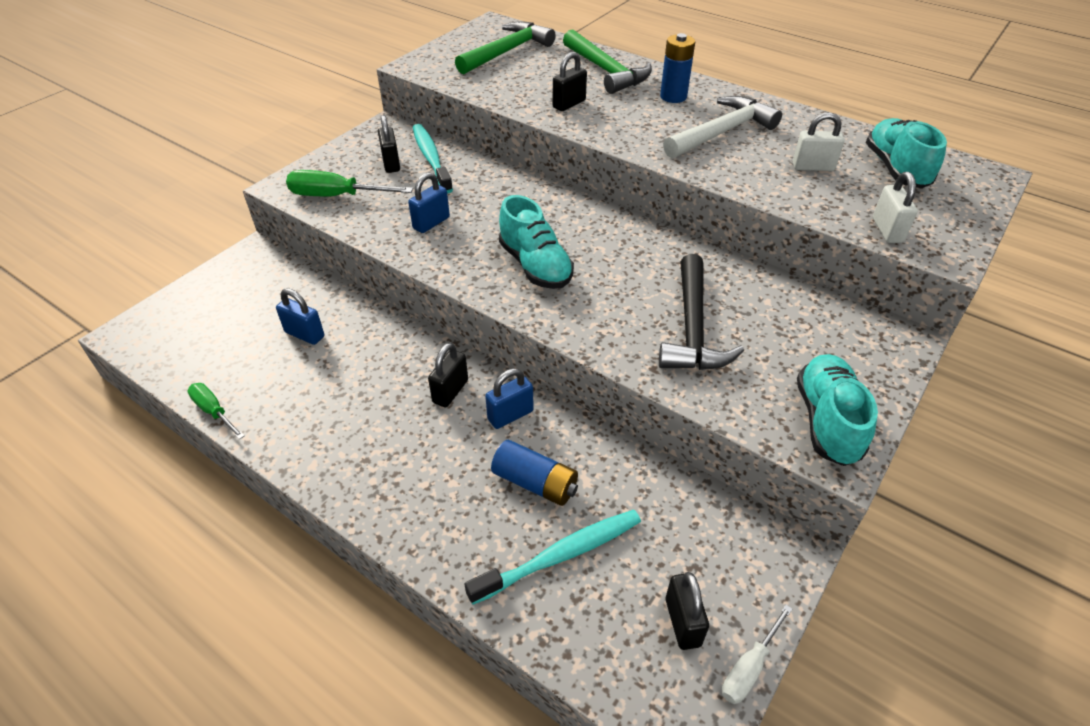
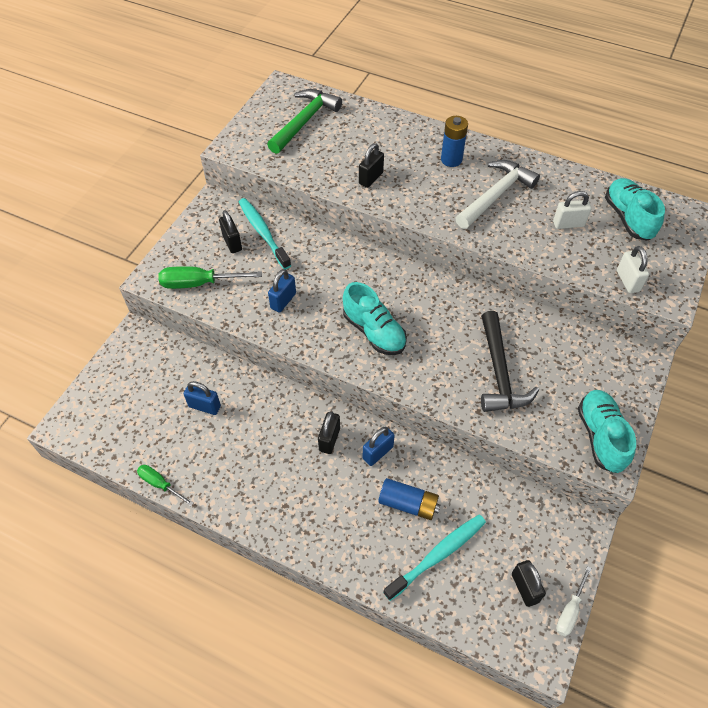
camera: 10 degrees left, 10 degrees up
green hammer [563,29,652,94] -> none

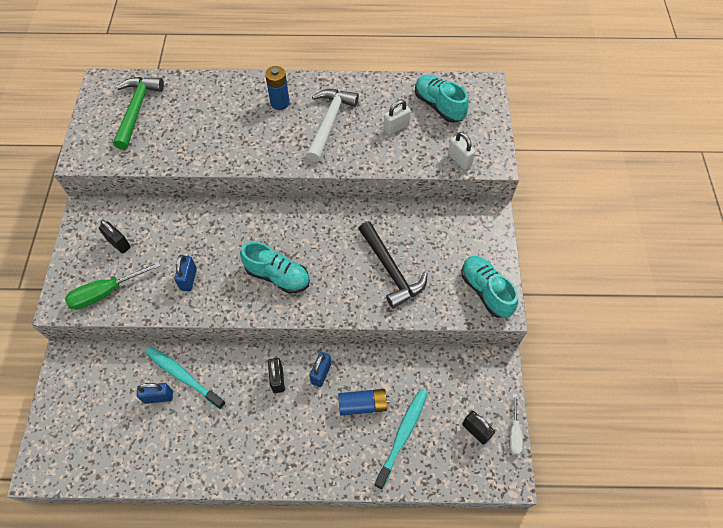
camera: 25 degrees left, 5 degrees up
green screwdriver [137,465,193,506] -> none
turquoise toothbrush [239,198,291,269] -> turquoise toothbrush moved to [145,346,226,409]
black padlock [359,143,384,188] -> none

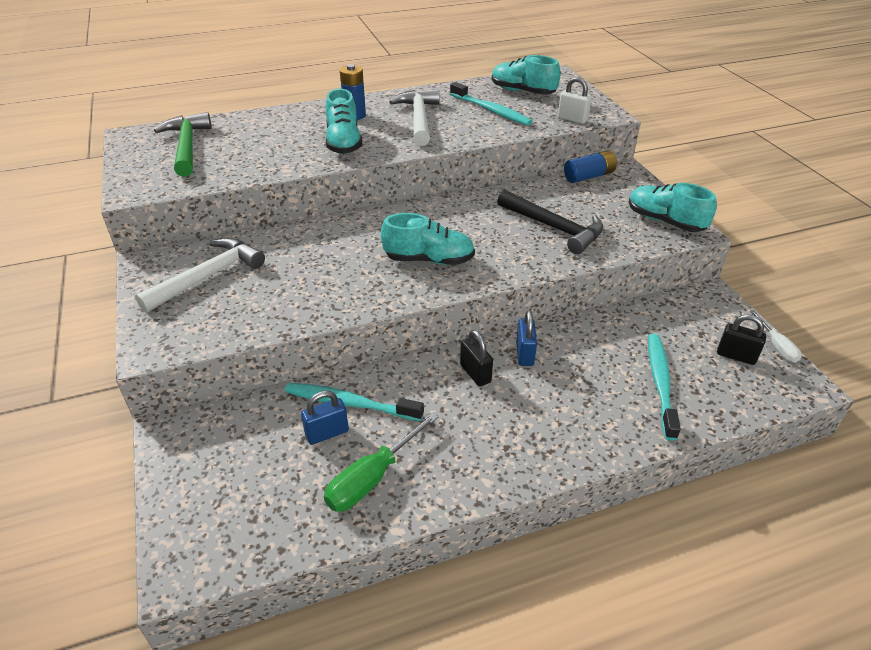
camera: 20 degrees left, 20 degrees down
green screwdriver [65,261,161,310] -> green screwdriver moved to [324,412,438,512]
black padlock [99,220,131,253] -> white hammer [135,238,265,313]
blue padlock [174,255,197,291] -> none
blue battery [338,389,390,416] -> blue battery moved to [564,150,617,183]
white padlock [383,100,411,135] -> turquoise toothbrush [450,82,533,126]
none -> turquoise shoe [326,89,362,154]

